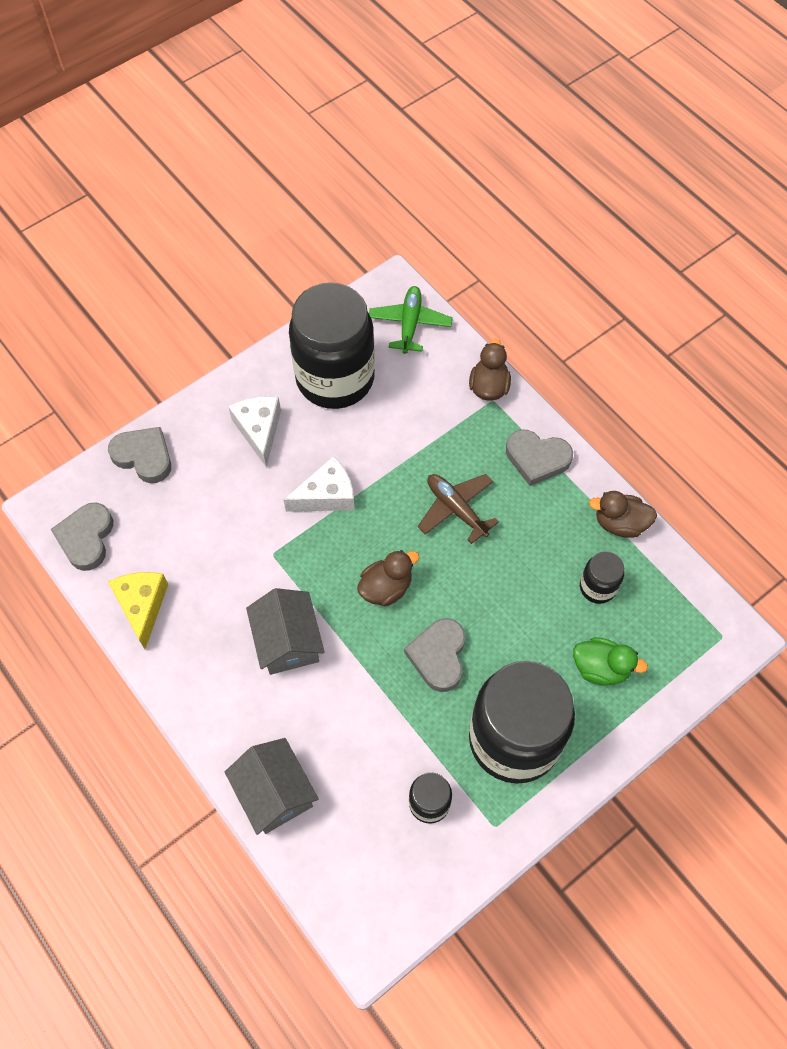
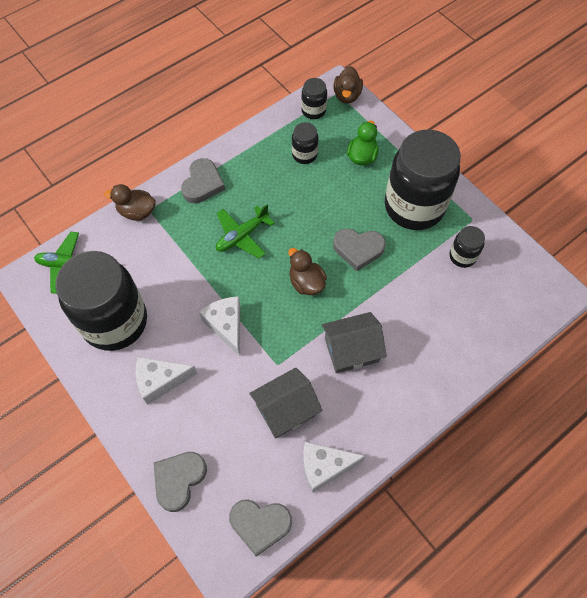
camera: 90 degrees left, 0 degrees up
yellow cheese [108,572,168,649] -> white cheese [303,442,365,493]
grey house [225,738,319,835] -> grey house moved to [249,368,323,438]
brown plane [418,474,499,544] -> green plane [216,204,275,258]
brown duck [589,491,657,538] -> brown duck moved to [333,66,363,104]
none -> black jar [301,78,327,119]

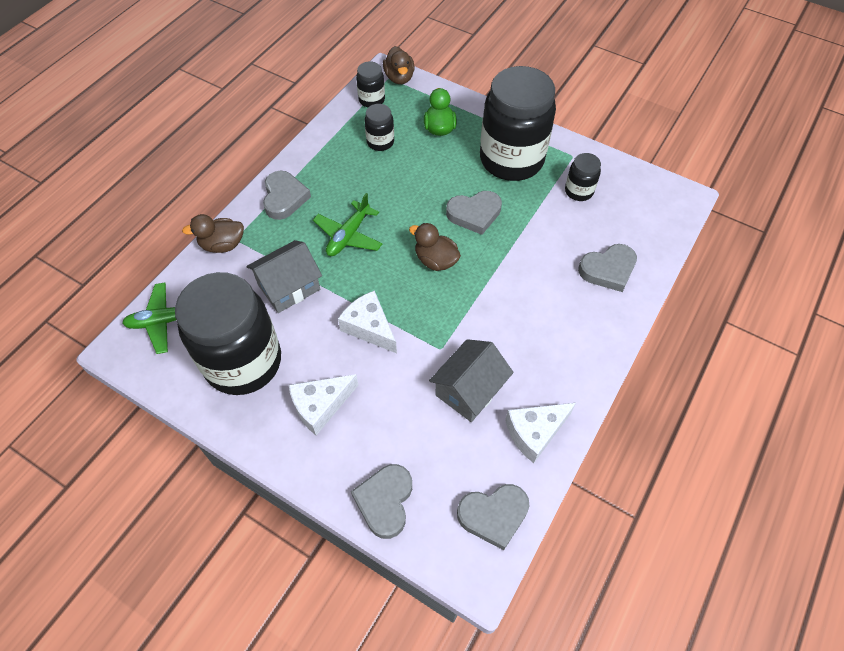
camera: 20 degrees left, 5 degrees down
grey house [322,312,387,373] -> grey house moved to [246,240,322,313]
none -> grey heart [578,244,637,292]

